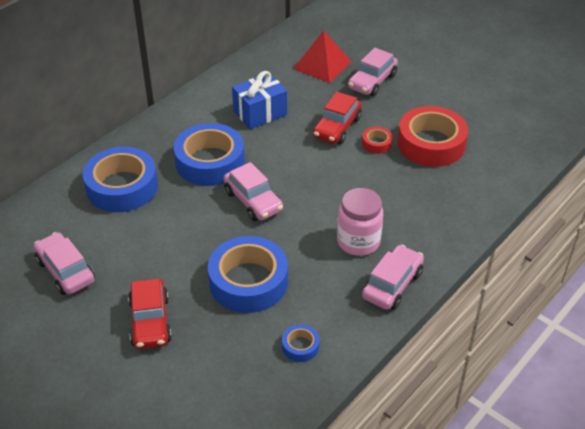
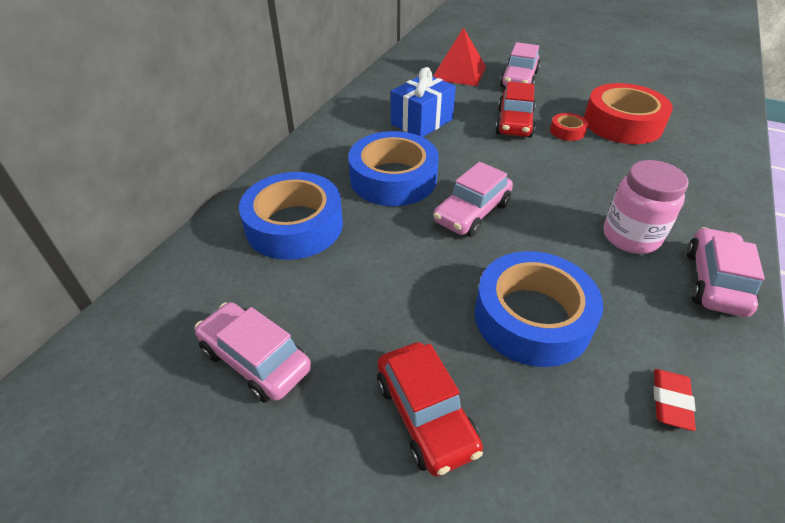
camera: 15 degrees left, 0 degrees up
pink car [223,162,283,221] -> pink car turned 90 degrees clockwise [433,162,513,237]
blue tape [282,324,319,362] -> red eraser [654,369,696,431]

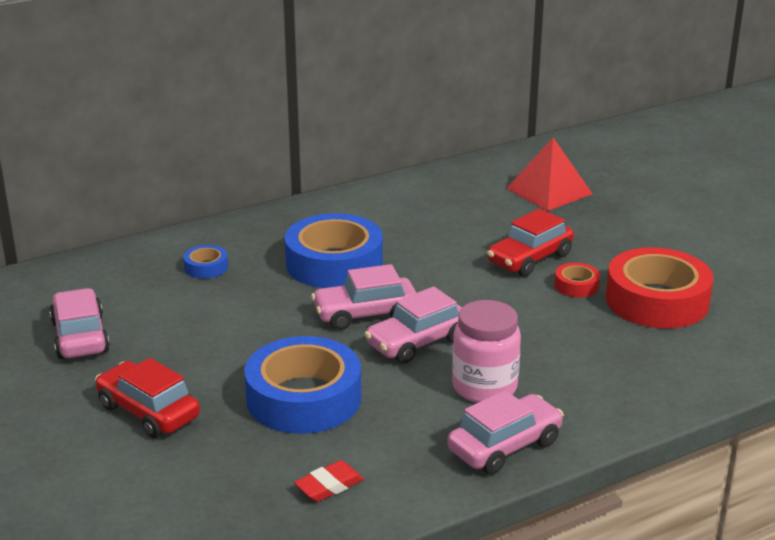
camera: 35 degrees right, 15 degrees down
blue tape [239,172,343,260] -> blue tape [183,245,228,279], size x0.44
red car [377,342,483,476] -> red car turned 120 degrees clockwise [95,358,200,438]
blue gift [391,67,456,137] -> none
pink car [500,42,540,87] -> pink car moved to [365,287,462,364]

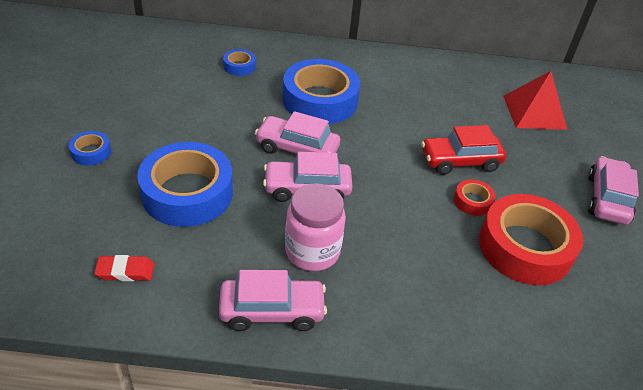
camera: 30 degrees right, 15 degrees up
pink car [49,288,110,359] -> pink car moved to [588,156,639,225]
red car [95,358,200,438] -> blue tape [69,131,111,166]

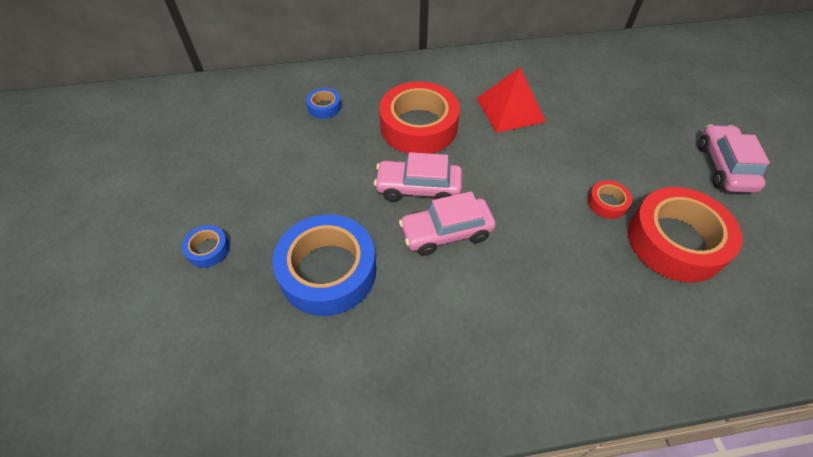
camera: 10 degrees left, 10 degrees up
red eraser [94,255,154,281] -> none
pink car [219,270,327,331] -> none
blue tape [283,59,360,124] -> red tape [379,81,460,154]
pink jar [285,183,346,271] -> none
red car [421,125,506,175] -> none
red pyramid [503,71,567,130] -> red pyramid moved to [476,67,546,133]

